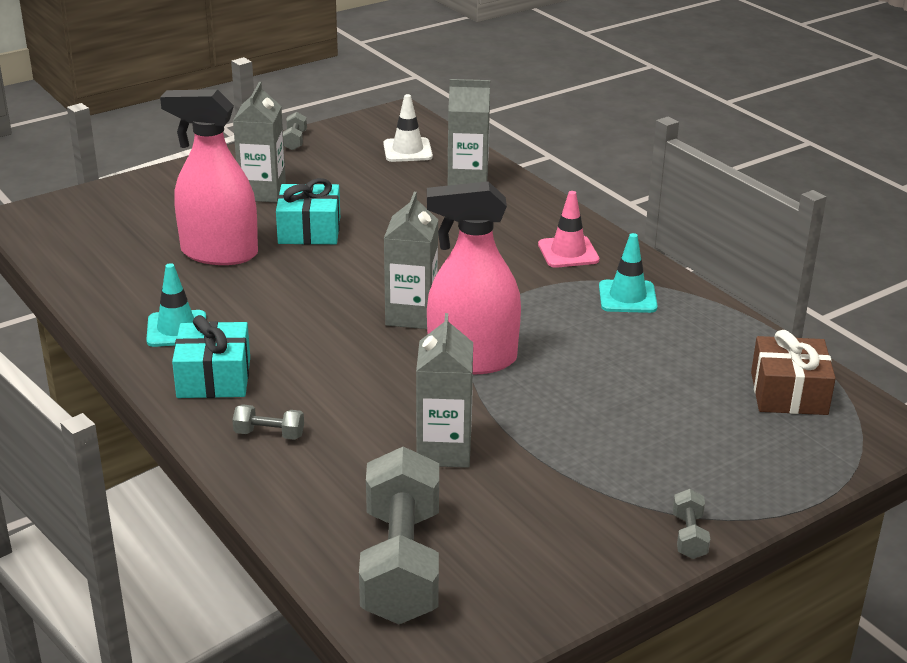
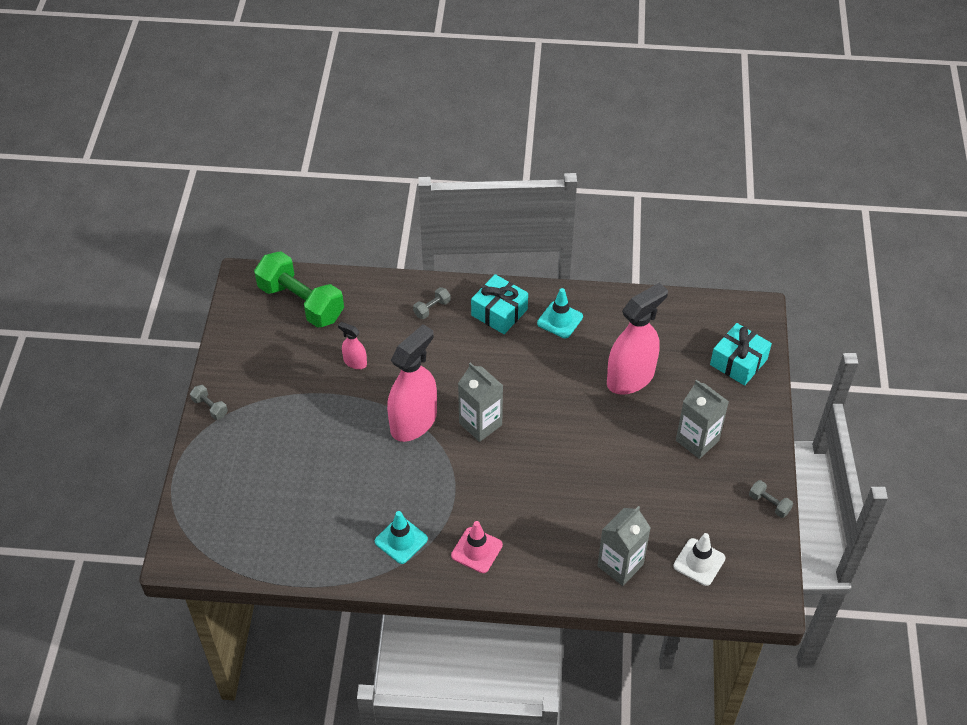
camera: 130 degrees right, 20 degrees up
turquoise gift [276,178,340,245] -> turquoise gift moved to [710,323,772,386]
grey dumbbell [359,446,439,624] -> green dumbbell [254,251,344,328]
grey carton [416,313,473,468] -> pink spray bottle [338,322,367,369]
brown gift [751,330,836,415] -> none

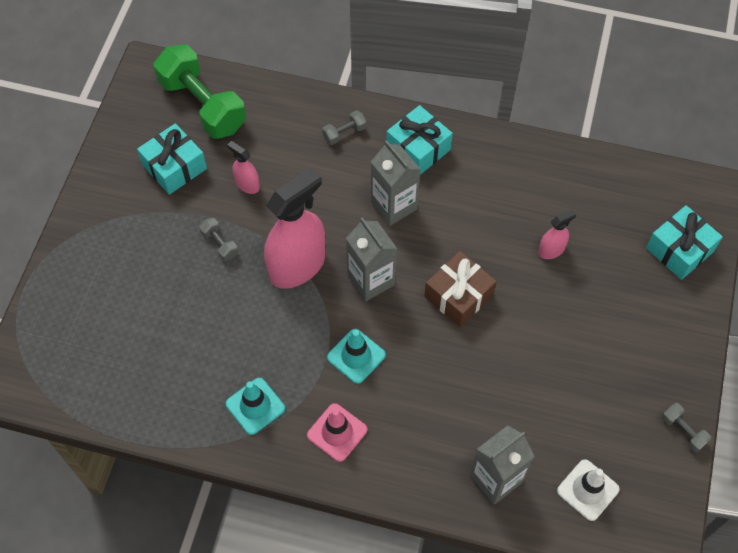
camera: 10 degrees right, 10 degrees up
grey dumbbell [190,385,228,420] -> grey dumbbell moved to [199,218,238,261]
turquoise traffic cone [537,288,583,338] -> turquoise traffic cone moved to [327,329,386,384]
pink spray bottle [607,283,668,395] -> pink spray bottle [538,209,577,259], size x0.46
grey carton [676,380,729,459] -> grey carton moved to [371,140,421,226]
none -> turquoise gift [137,123,207,195]
none -> brown gift [424,251,497,327]

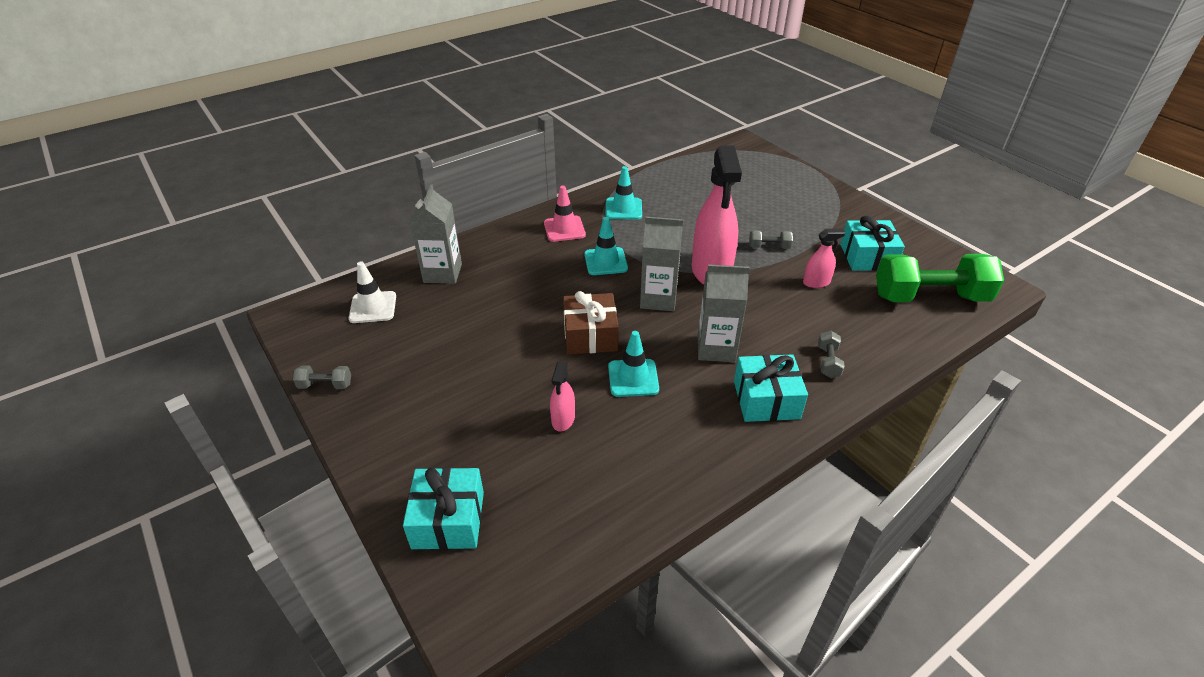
camera: 130 degrees right, 20 degrees down
none -> turquoise traffic cone [608,331,659,397]

